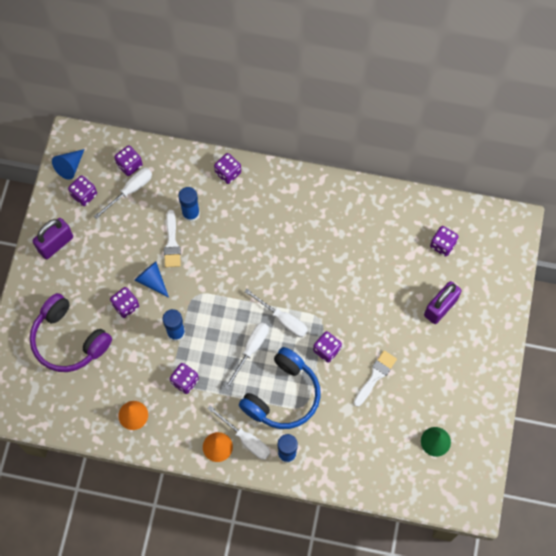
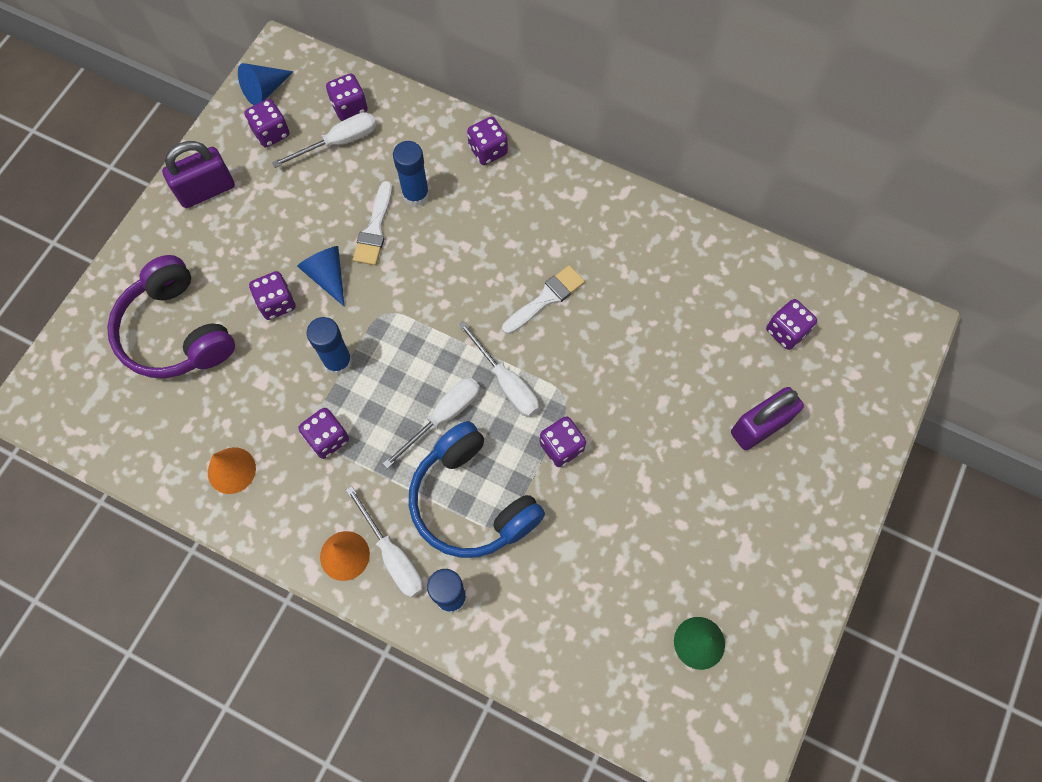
camera: 15 degrees right, 0 degrees up
blue headphones [239,347,321,429] -> blue headphones turned 90 degrees clockwise [409,421,545,558]
white brush [354,350,397,407] -> white brush moved to [502,265,585,334]

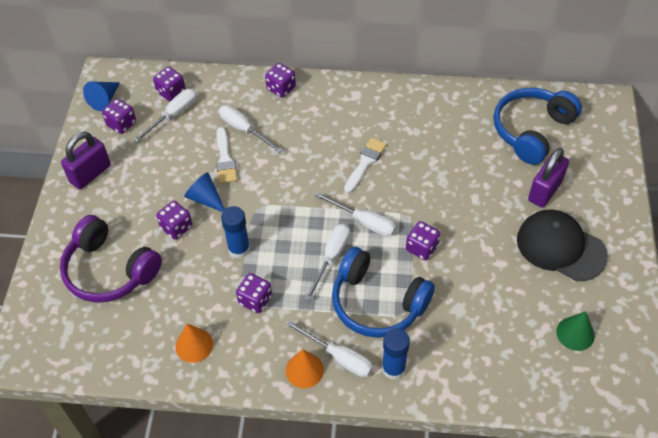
camera: 20 degrees left, 15 degrees down
blue glue stick [393,141,429,207] -> white screwdriver [219,105,283,153]
purple dice [766,299,817,350] -> blue headphones [494,88,582,165]
none -> black cap [517,209,608,281]

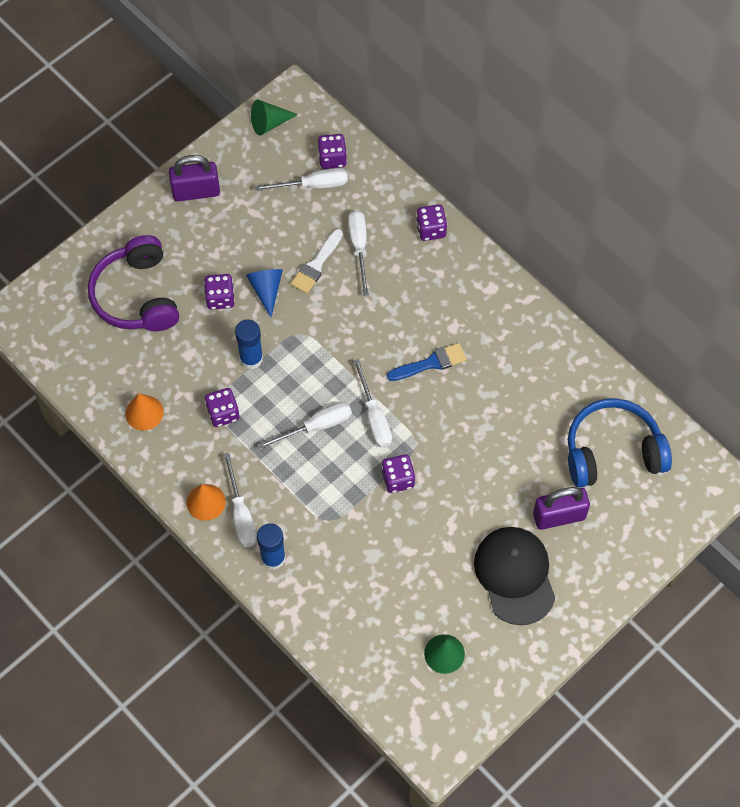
camera: 40 degrees right, 10 degrees up
blue cone [83,81,120,111] -> green cone [251,100,298,135]
purple dice [102,99,136,134] -> none
blue headphones [332,247,435,338] -> none
white brush [344,137,387,193] -> blue brush [387,343,467,381]

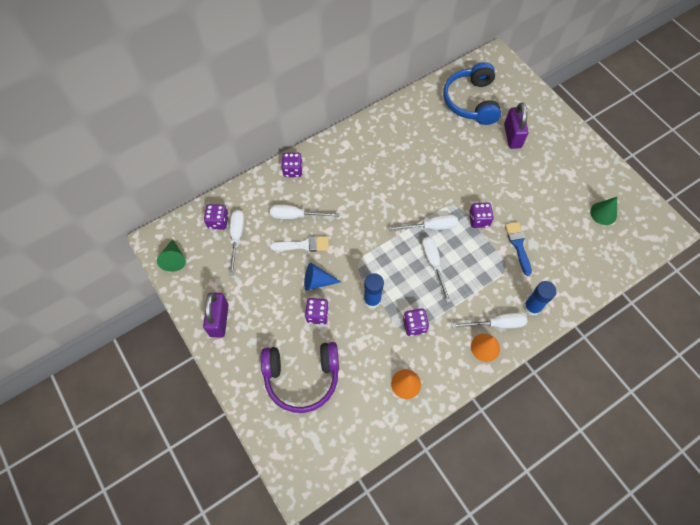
camera: 80 degrees left, 0 degrees up
white brush [291,229,343,294] -> white brush turned 45 degrees counterclockwise [270,236,329,252]
blue brush [387,343,467,381] -> blue brush moved to [505,222,532,276]
black cap [474,527,555,625] -> none

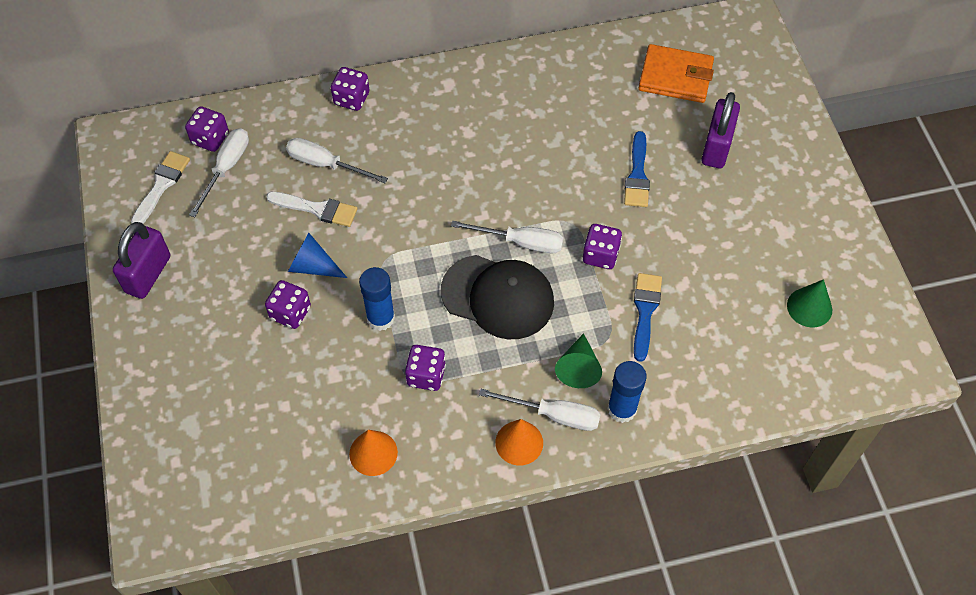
camera: 20 degrees right, 5 degrees down
green cone [157,239,186,272] -> green cone moved to [555,333,602,388]
purple headphones [261,342,339,413] -> none
white screwdriver [422,237,451,303] -> black cap [441,255,554,339]
blue headphones [443,62,501,125] -> orange wallet [639,44,714,103]
none -> white brush [131,151,190,223]
none -> blue brush [624,131,650,207]

